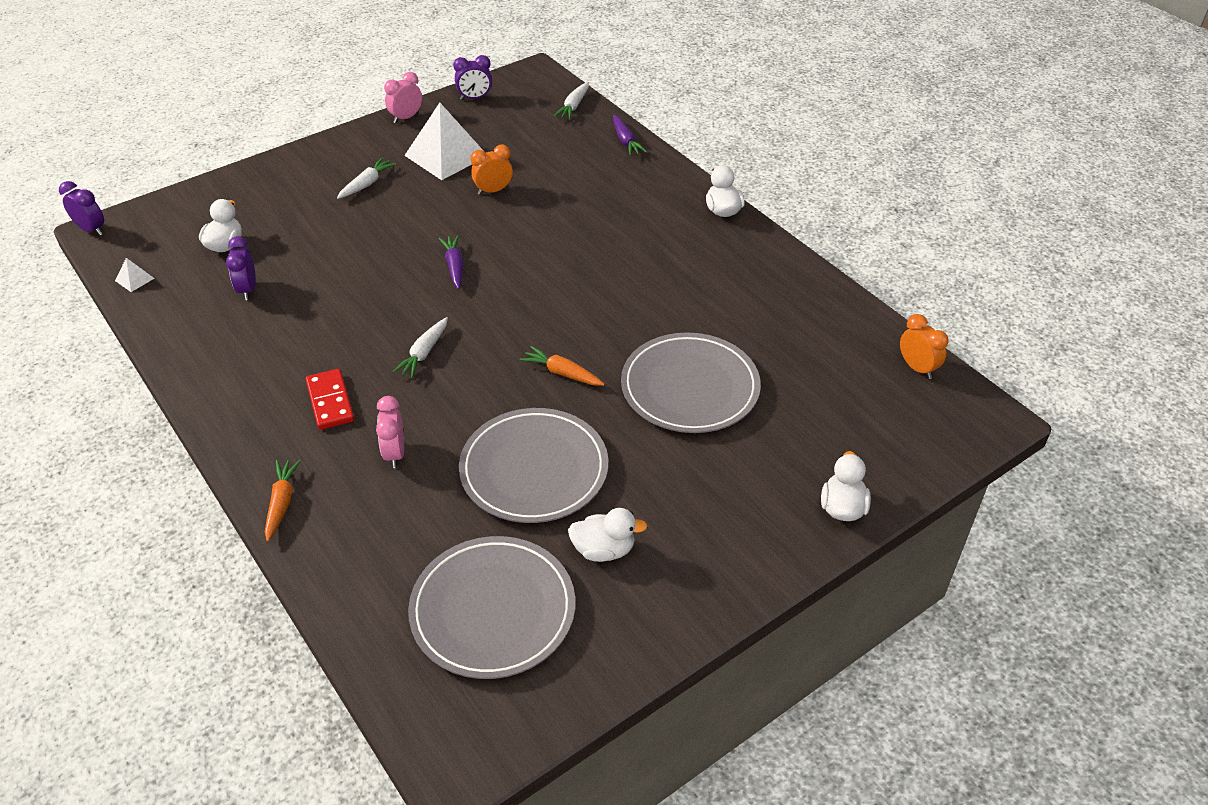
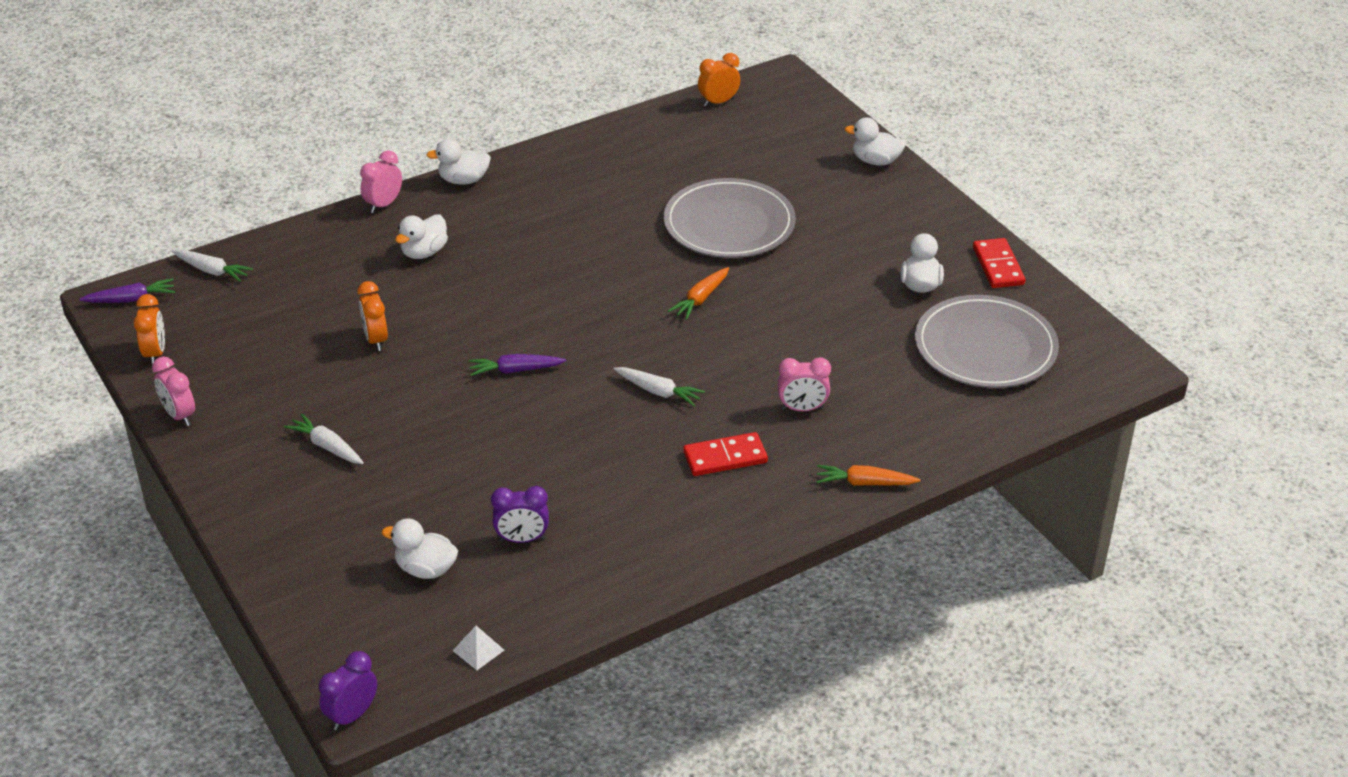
camera: 85 degrees left, 5 degrees down
white pyramid [404,103,483,180] -> none
purple clock [453,55,492,100] -> orange clock [134,294,165,365]
grey plate [459,408,608,523] -> none
purple carrot [613,115,647,156] -> purple carrot moved to [80,278,175,303]
none -> pink clock [360,150,402,213]
none -> white duck [395,214,448,259]
none -> red domino [973,238,1025,288]

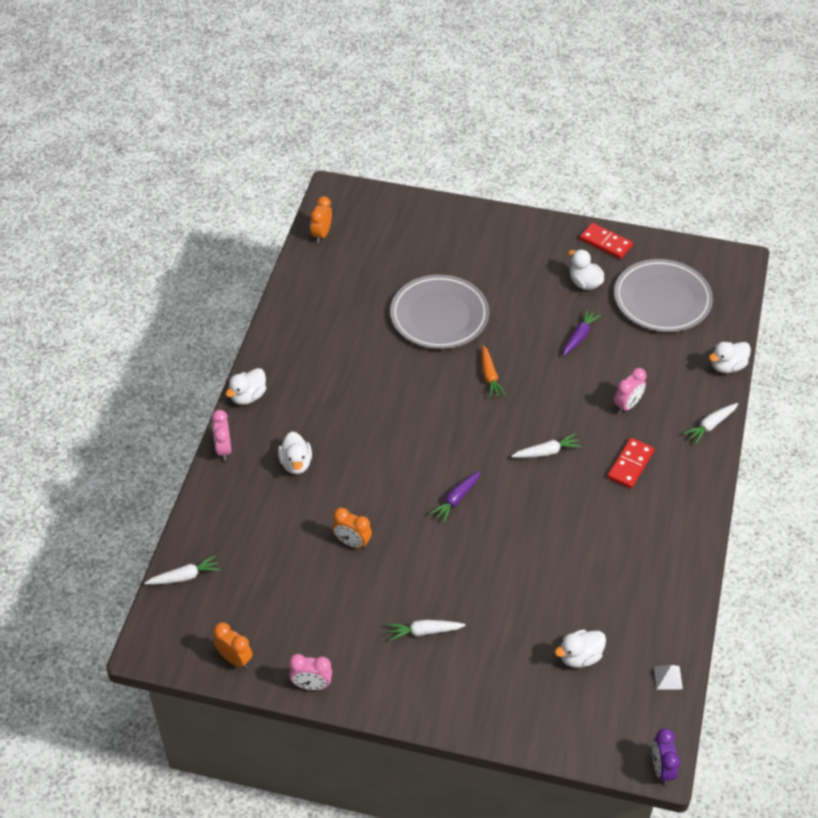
camera: 45 degrees left, 10 degrees up
purple carrot [80,278,175,303] -> purple carrot moved to [563,309,601,356]
purple clock [491,486,549,543] -> none
orange carrot [817,465,920,486] -> white carrot [683,403,738,444]
white duck [845,117,906,166] -> white duck moved to [709,342,751,373]

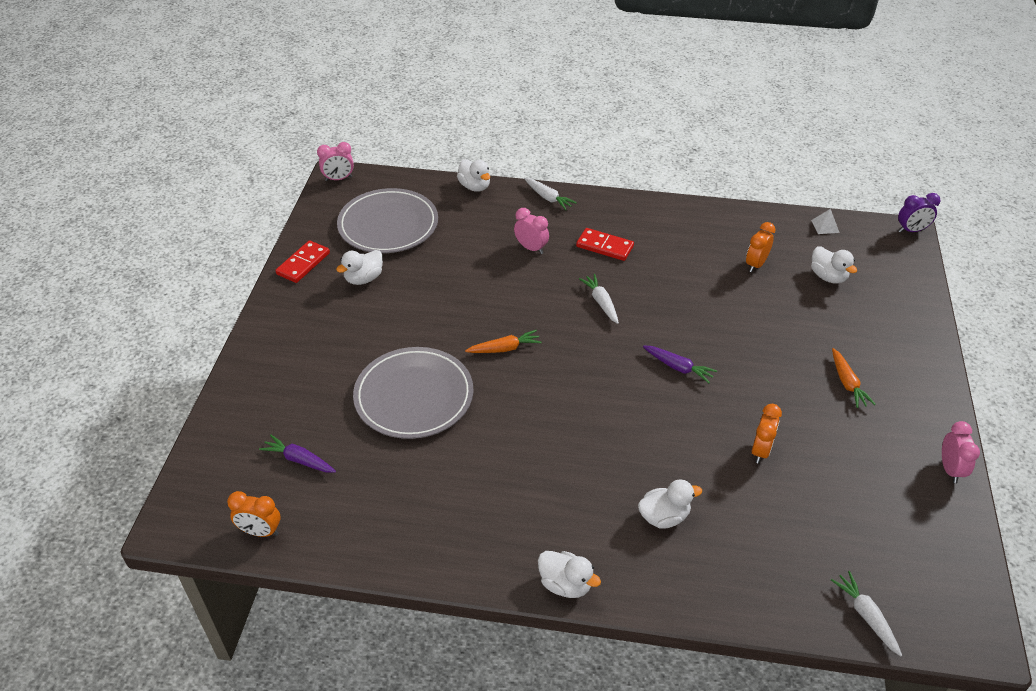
camera: 95 degrees left, 5 degrees down
pink clock [212,410,231,461] -> pink clock moved to [317,142,354,181]
orange clock [213,622,252,669] -> orange clock moved to [746,222,775,272]
white carrot [387,620,466,641] -> orange carrot [832,348,875,408]
purple carrot [563,309,601,356] -> purple carrot moved to [259,435,336,473]

